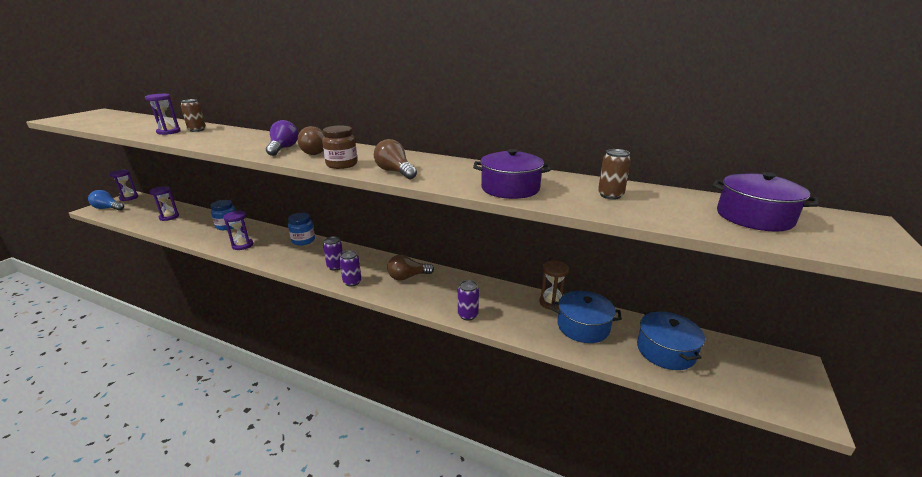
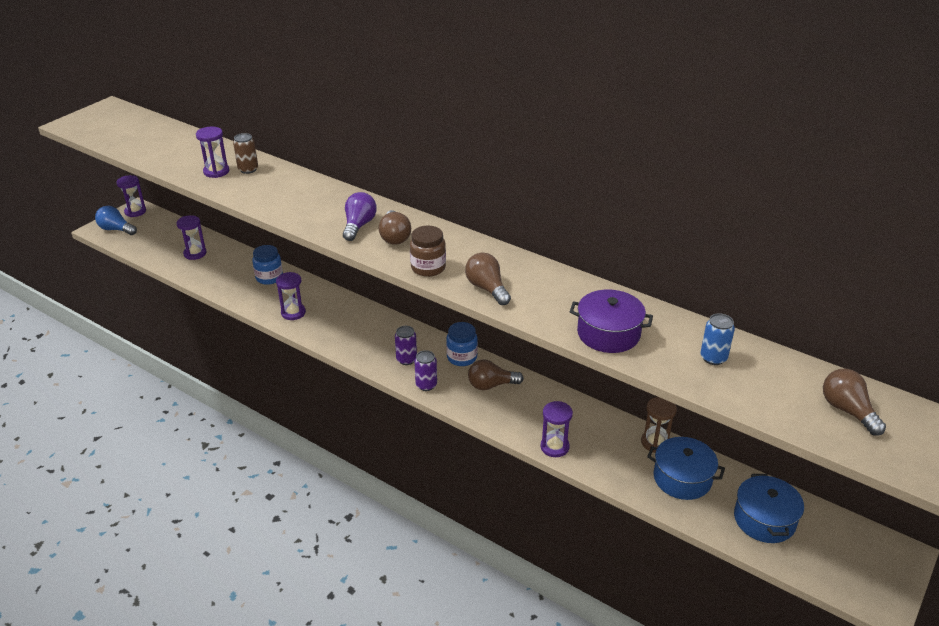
camera: 10 degrees right, 10 degrees up
blue jar [288,213,315,245] -> blue jar moved to [446,322,478,366]
purple can [458,280,479,321] -> purple hourglass [540,401,573,457]
brown can [598,149,631,199] -> blue can [700,313,735,365]
purple pot [712,172,818,231] -> brown light bulb [823,369,886,436]

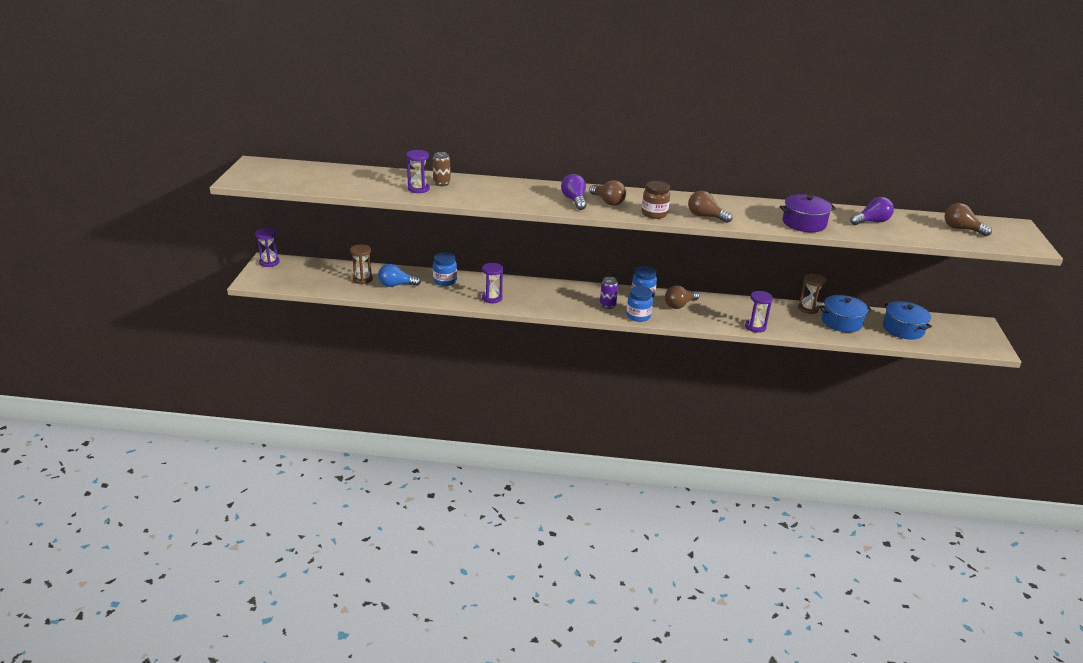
camera: 30 degrees left, 5 degrees down
blue light bulb [95,206,137,235] -> blue light bulb moved to [378,264,421,287]
purple hourglass [176,215,206,260] -> brown hourglass [350,244,373,284]
purple can [414,350,437,391] -> blue jar [626,286,653,322]
blue can [700,313,735,365] -> purple light bulb [850,197,894,225]

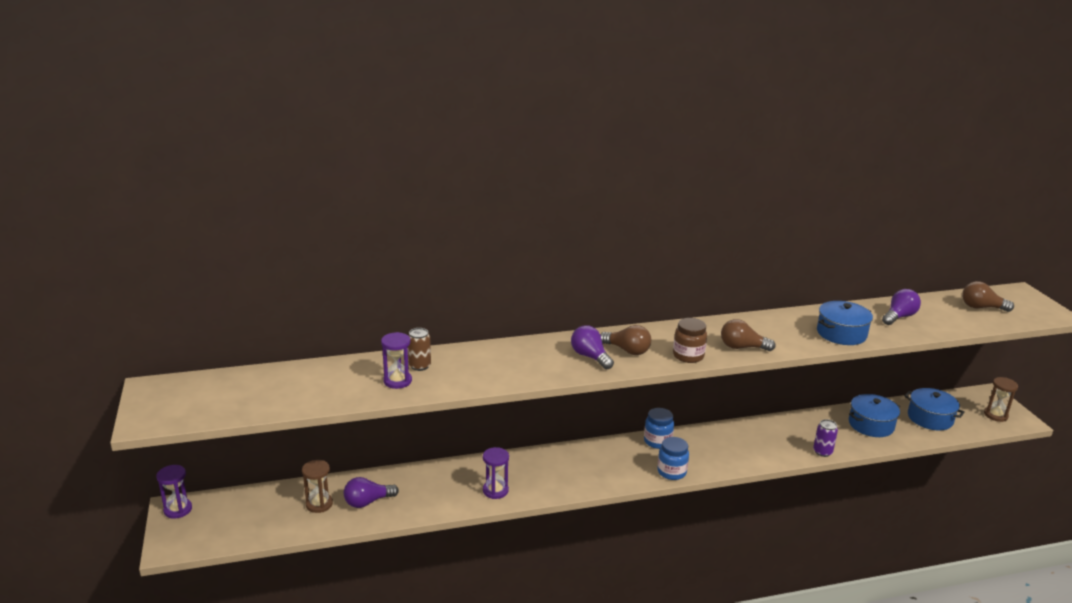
camera: 20 degrees left, 5 degrees down
blue light bulb [378,264,421,287] -> purple light bulb [344,477,399,508]
blue jar [433,252,457,286] -> none
purple can [600,277,618,309] -> purple can moved to [813,419,838,457]
brown light bulb [665,285,699,309] -> none
purple hourglass [745,291,773,333] -> none
purple pot [780,194,836,232] -> blue pot [817,301,873,345]
brown hourglass [798,274,826,314] -> brown hourglass moved to [984,377,1018,422]

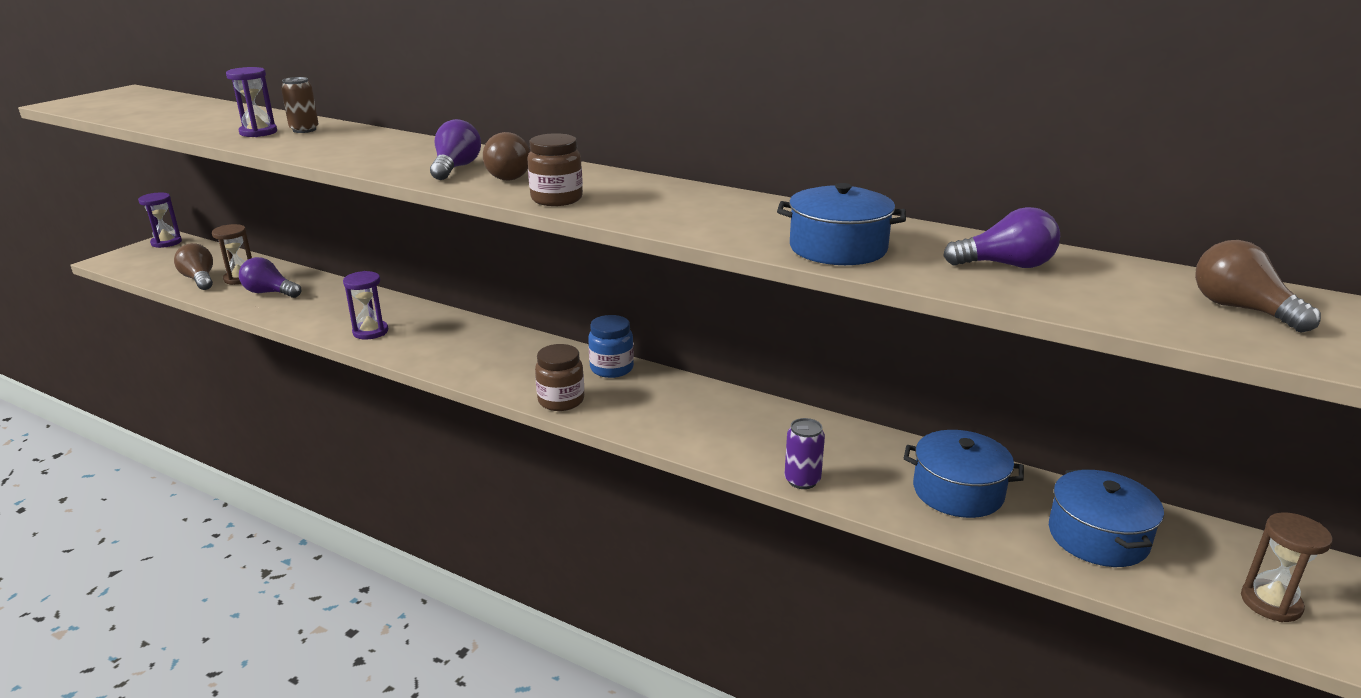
camera: 45 degrees right, 0 degrees up
blue jar [657,437,689,480] -> brown jar [535,344,584,411]
brown light bulb [721,319,775,351] -> brown light bulb moved to [174,243,213,290]

